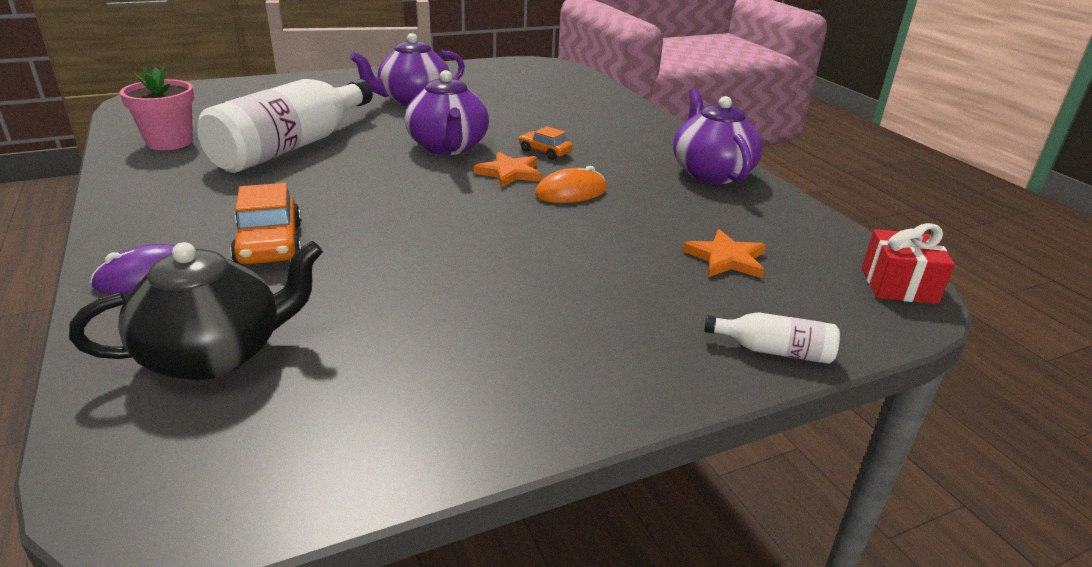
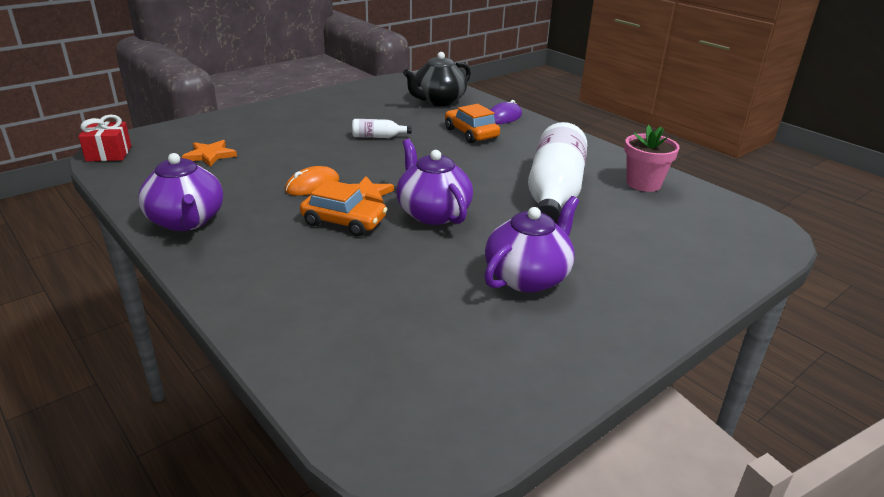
camera: 165 degrees right, 0 degrees up
orange car [519,126,573,160] -> orange car [300,180,387,236], size x1.65
white bottle [704,312,840,364] -> white bottle moved to [352,119,412,138]

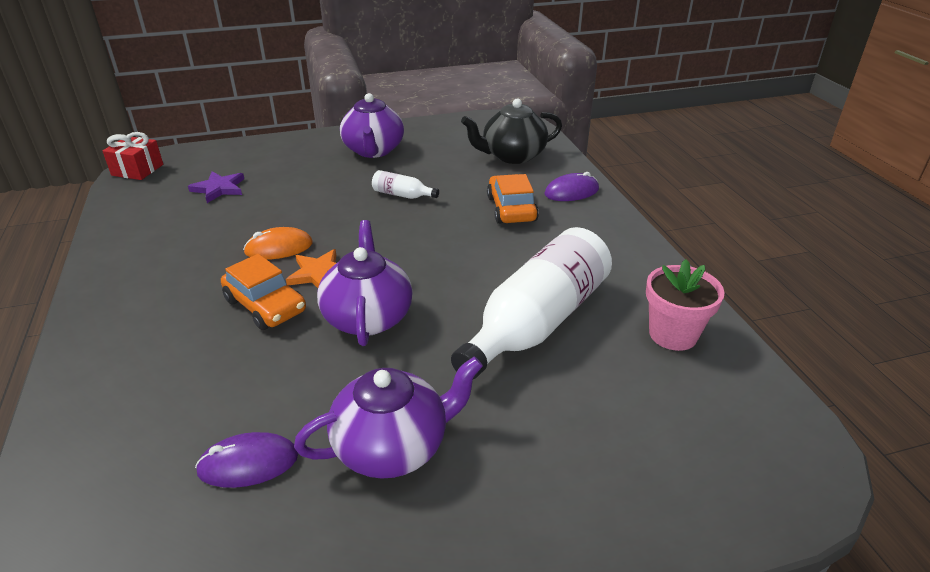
camera: 25 degrees right, 5 degrees up
purple teapot [138,153,223,231] -> purple teapot moved to [340,93,404,158]
orange star [182,140,237,167] -> purple star [188,172,244,203]
none -> purple mouse [195,432,298,488]

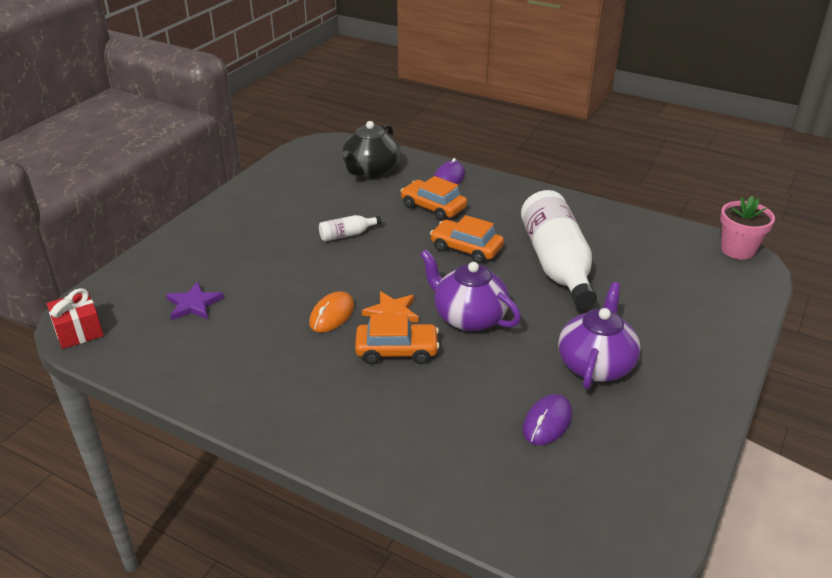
camera: 45 degrees left, 0 degrees up
purple teapot [340,93,404,158] -> none
pink flower pot [646,259,725,351] -> pink flower pot moved to [720,196,775,260]
none -> orange car [430,215,504,264]

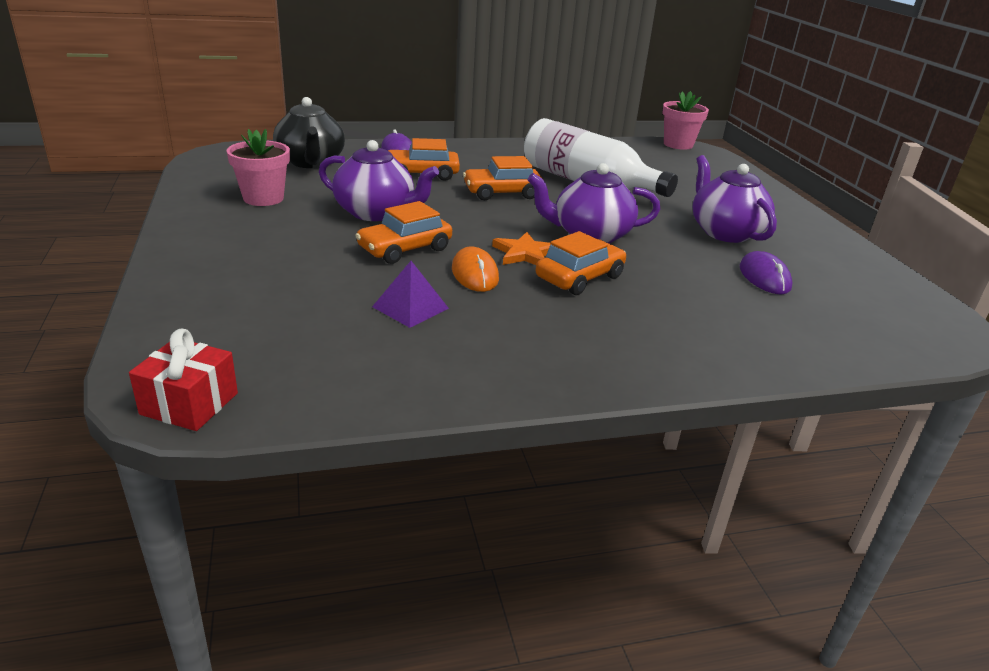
camera: 45 degrees left, 5 degrees down
purple star [166,282,224,320] -> none
white bottle [319,215,381,241] -> purple teapot [319,140,439,221]
none -> pink flower pot [227,129,290,206]
none -> orange car [355,201,452,264]
none -> purple pyramid [372,261,449,328]

